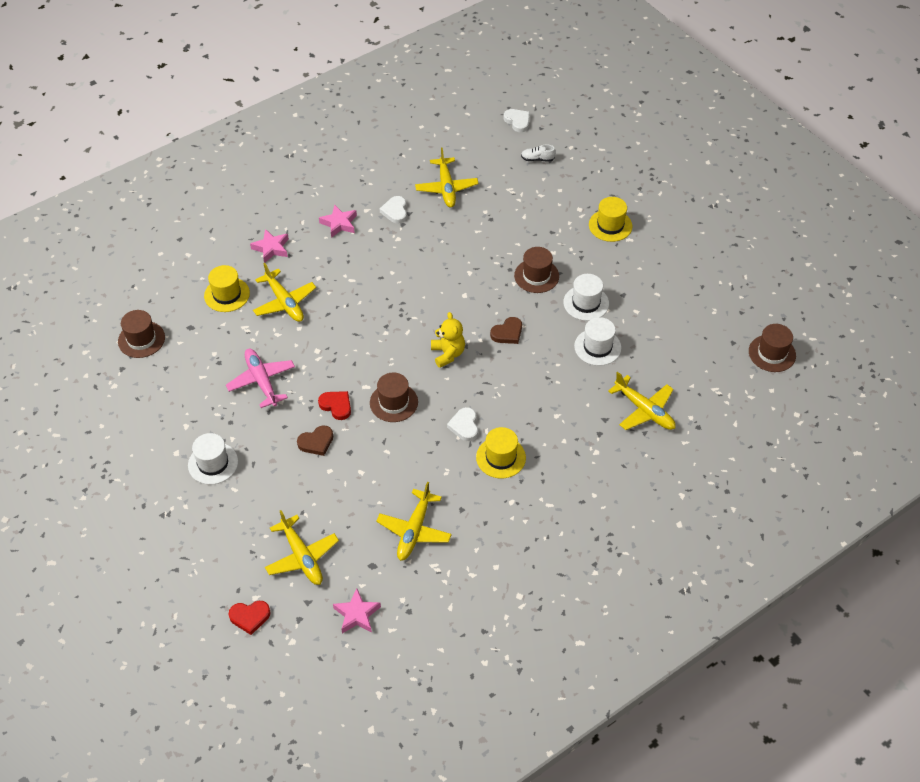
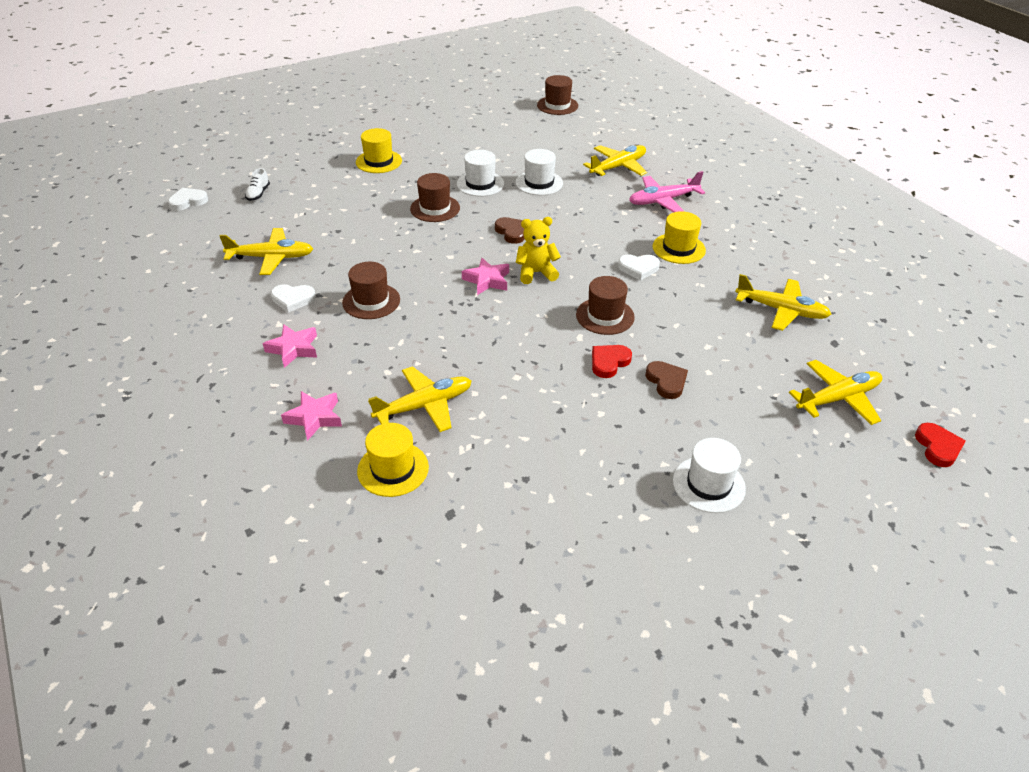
camera: 85 degrees left, 10 degrees down
brown hat [118,310,165,358] -> brown hat moved to [342,262,400,319]
pink plane [226,349,295,408] -> pink plane moved to [629,171,705,213]
pink star [333,588,381,634] -> pink star moved to [462,258,509,295]

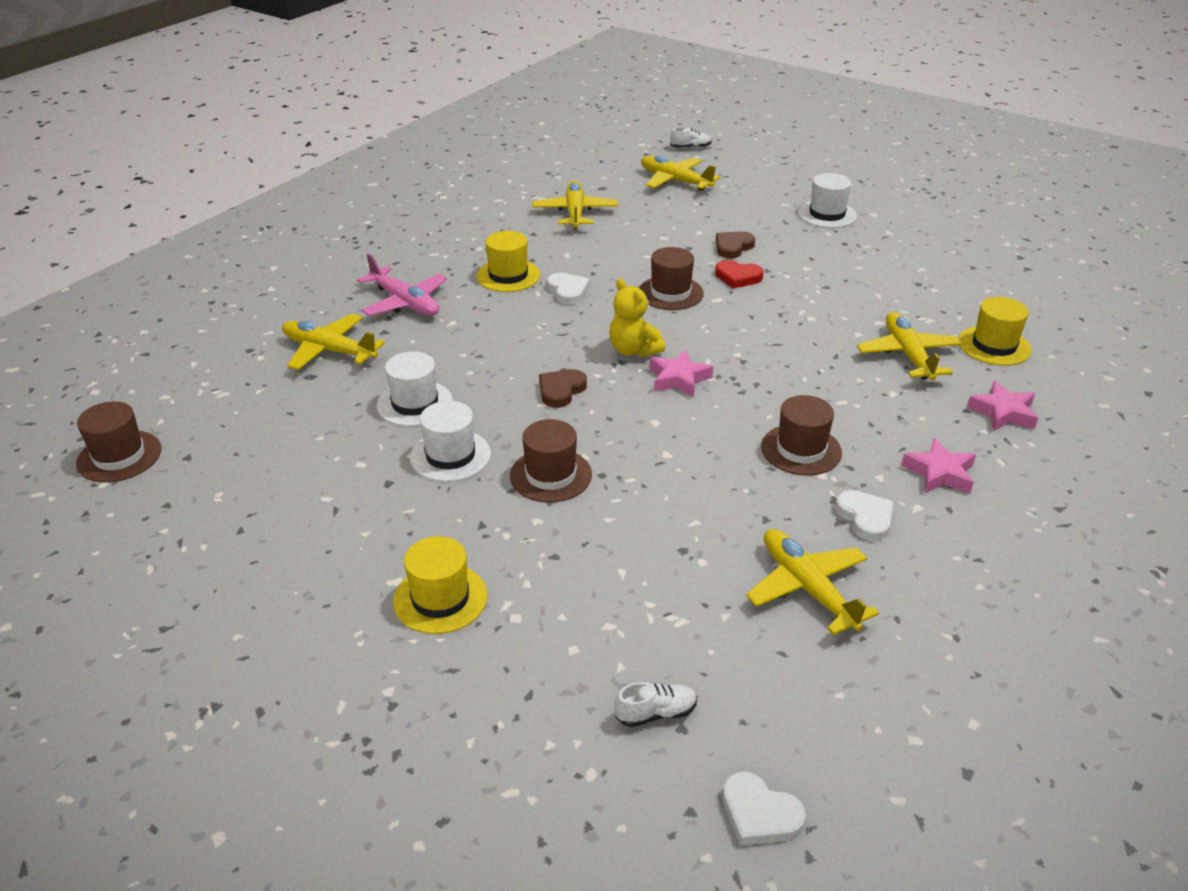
camera: 115 degrees left, 5 degrees down
yellow plane [368,366,472,432] -> yellow plane turned 45 degrees clockwise [857,312,962,381]
red heart [915,423,965,467] -> white shoe [670,127,712,148]

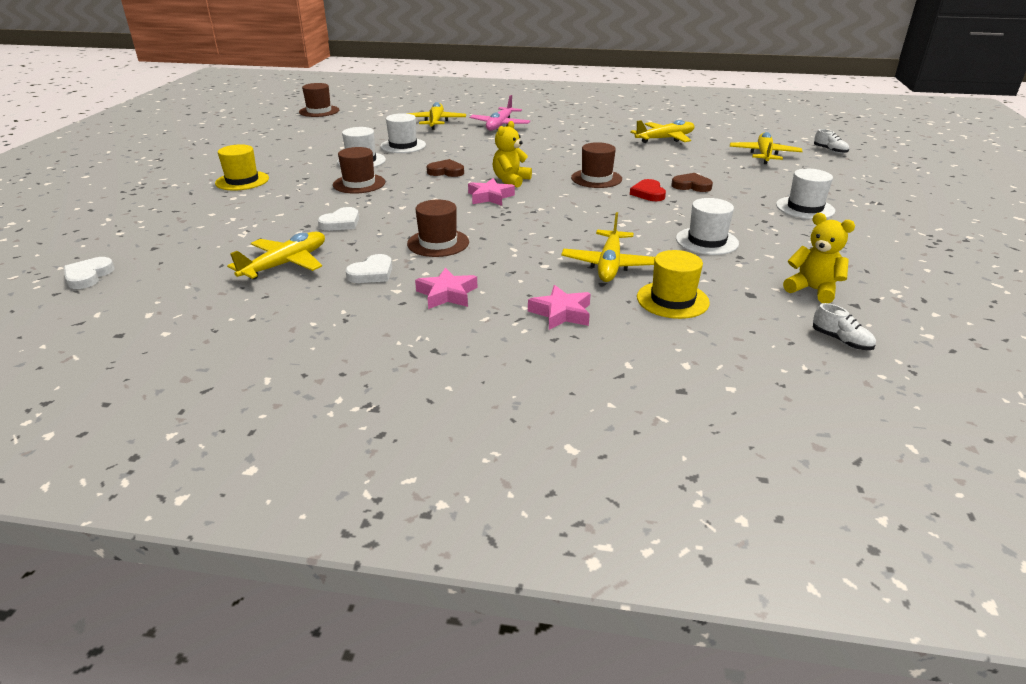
camera: 65 degrees right, 5 degrees down
yellow hat [476,231,540,292] -> none
white heart [547,273,590,305] -> white heart moved to [318,207,359,231]
white shoe [615,682,697,727] -> white shoe moved to [813,303,876,350]
yellow plane [857,312,962,381] -> yellow plane turned 135 degrees clockwise [561,212,655,282]
none -> white hat [676,198,739,255]
none -> yellow teddy bear [783,213,855,303]

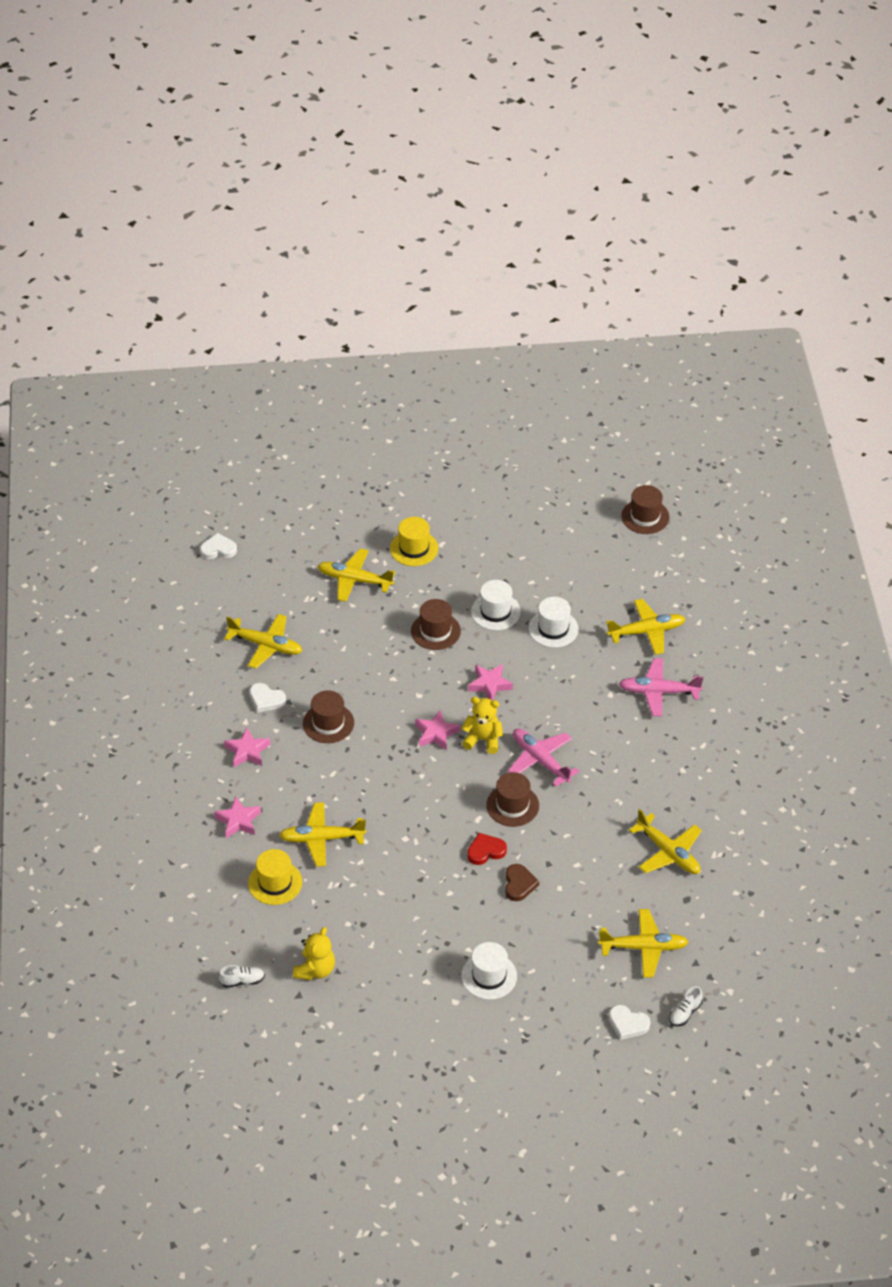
camera: 75 degrees right, 15 degrees up
white heart [318,207,359,231] -> white heart moved to [609,1005,650,1040]
brown heart [427,159,464,177] -> pink star [468,664,513,700]
white hat [676,198,739,255] -> none
white shoe [813,303,876,350] -> white shoe turned 135 degrees counterclockwise [219,965,265,988]
none -> yellow plane [318,548,395,602]
none -> pink plane [508,729,579,787]

